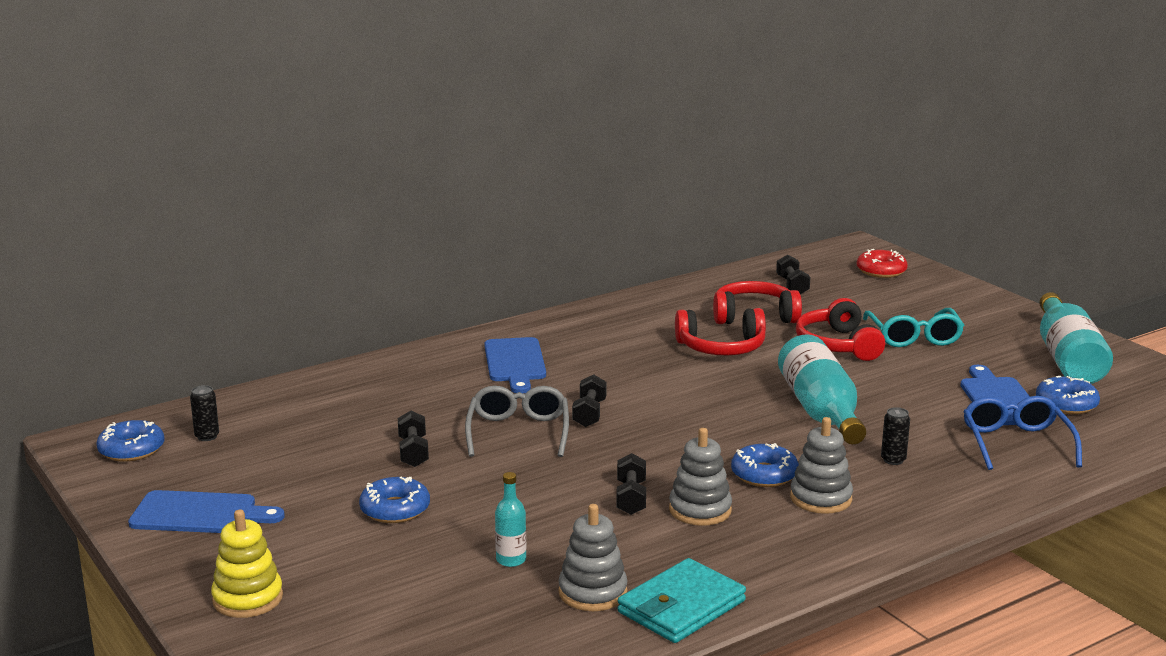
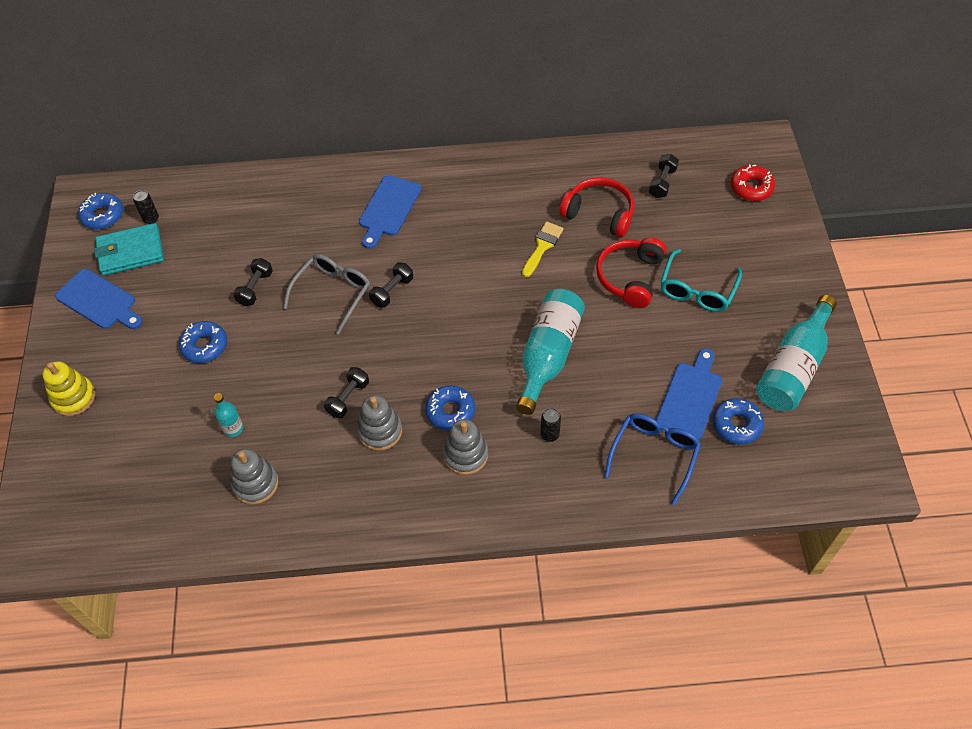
camera: 30 degrees right, 35 degrees up
turquoise wallet [618,558,746,643] -> turquoise wallet moved to [94,223,164,276]
red headphones [675,308,766,355] -> yellow brush [522,221,564,277]

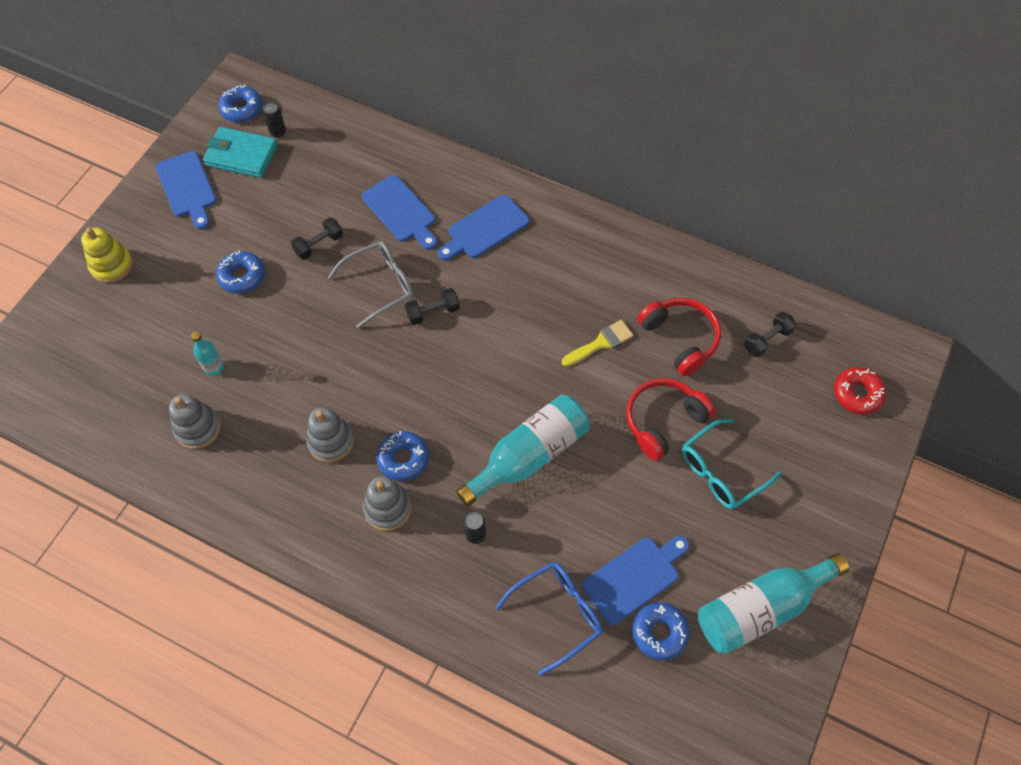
camera: 30 degrees right, 5 degrees up
black dumbbell [324,367,369,418] -> none
none -> blue cutting board [362,175,437,250]

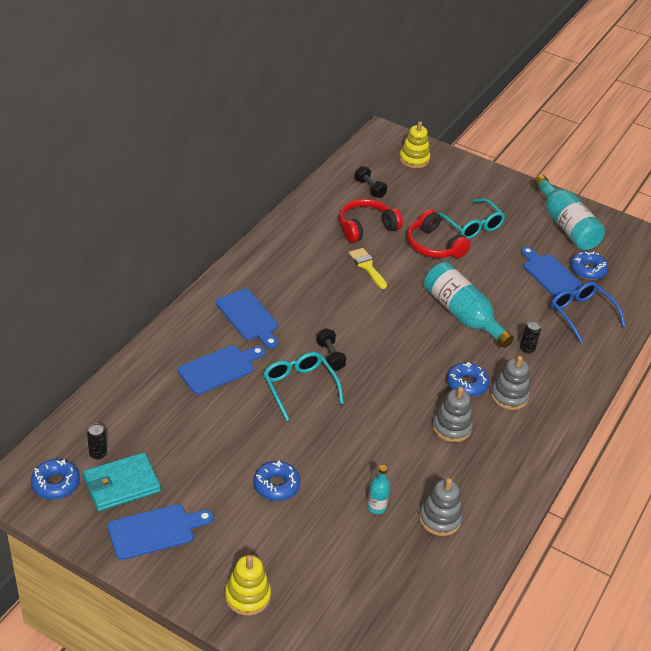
camera: 90 degrees left, 20 degrees down
turquoise wallet [203,127,278,178] -> turquoise wallet turned 45 degrees clockwise [83,452,161,511]
black dumbbell [291,217,343,260] -> none
grey glasses [328,241,414,329] -> turquoise glasses [263,352,344,421]
red donut [834,367,886,414] -> yellow stacking toy [399,121,430,168]

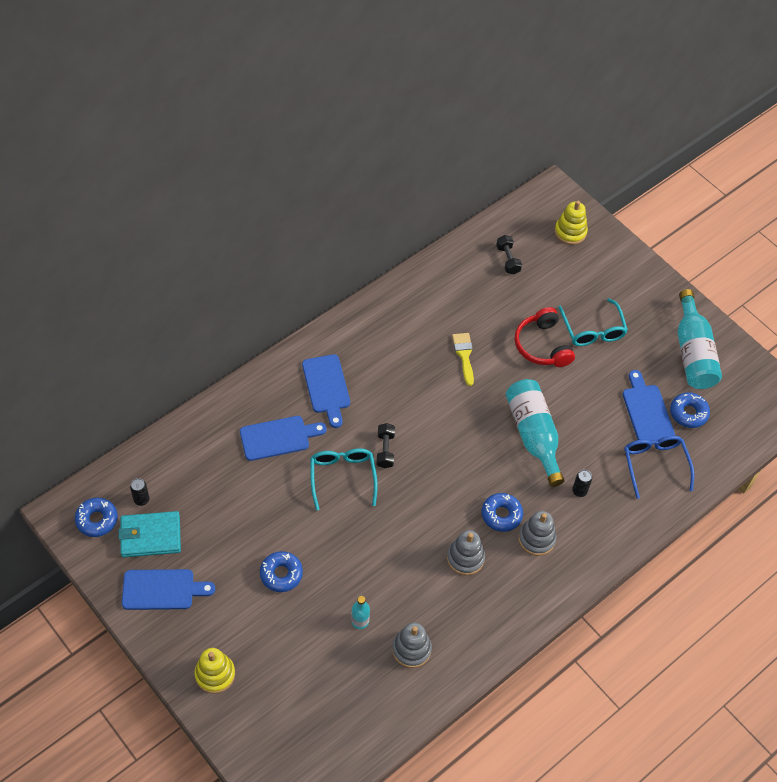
camera: 20 degrees right, 15 degrees up
red headphones [339,199,403,243] -> none

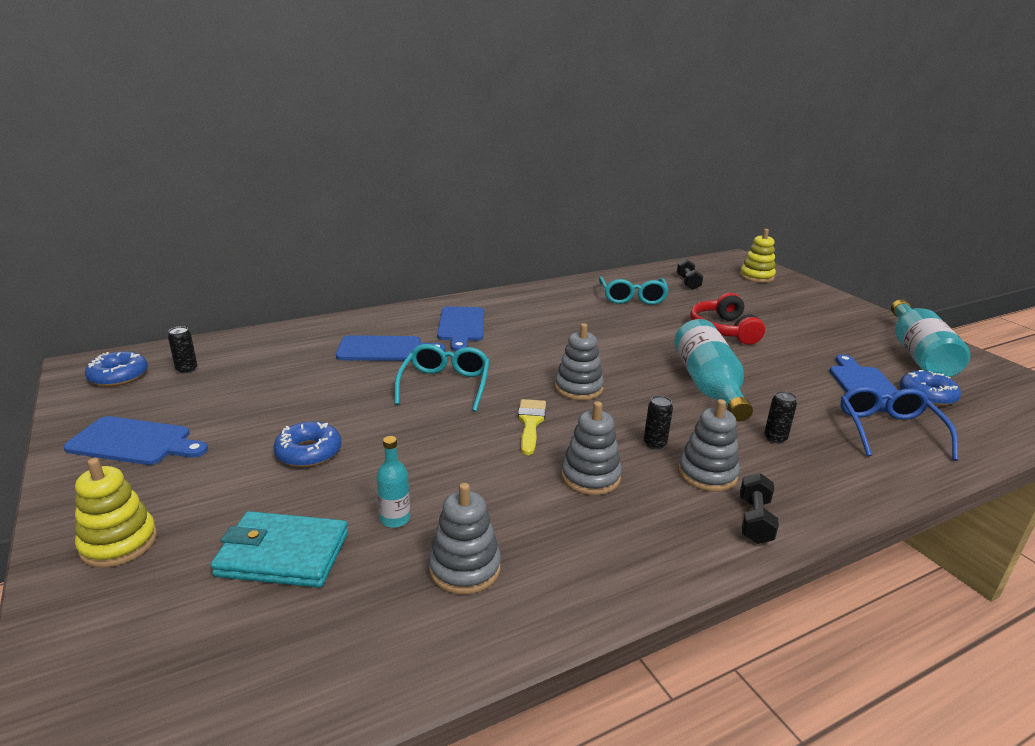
camera: 15 degrees right, 30 degrees down
turquoise wallet [118,511,181,557] -> turquoise wallet moved to [210,511,348,588]
black dumbbell [376,423,395,468] -> black dumbbell moved to [740,473,779,544]
yellow brush [452,333,474,386] -> yellow brush moved to [518,399,546,455]
blue donut [482,493,523,532] -> black can [644,396,673,449]
turquoise glasses [558,298,628,346] -> turquoise glasses moved to [599,276,669,305]
none -> grey stacking toy [555,323,604,400]

